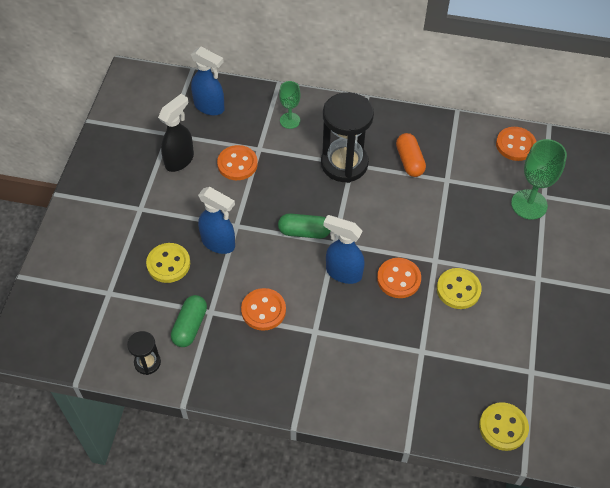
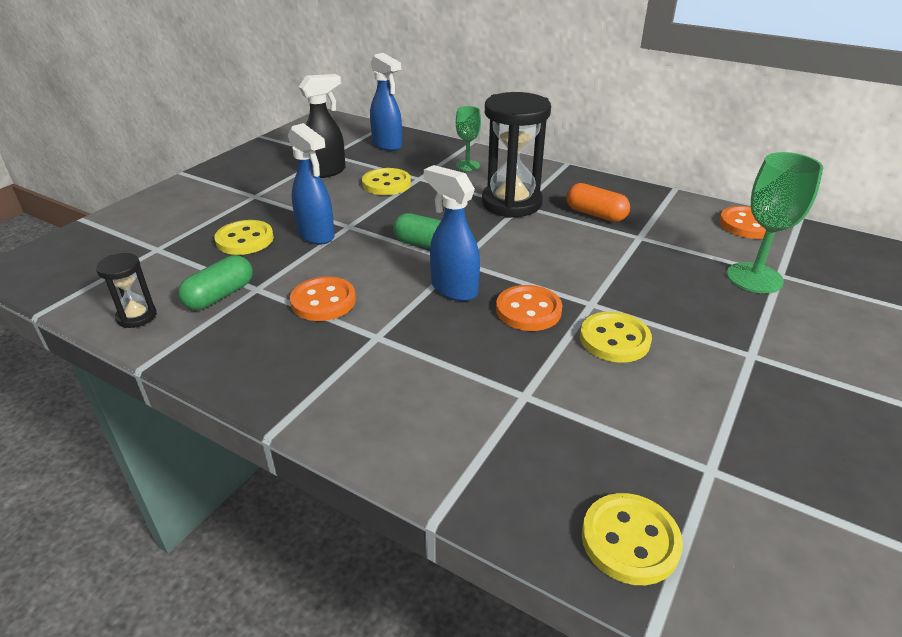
camera: 20 degrees right, 20 degrees down
orange button [217,145,258,180] -> yellow button [362,168,411,195]
orange capsule [396,133,426,177] -> orange capsule turned 60 degrees counterclockwise [566,183,630,222]

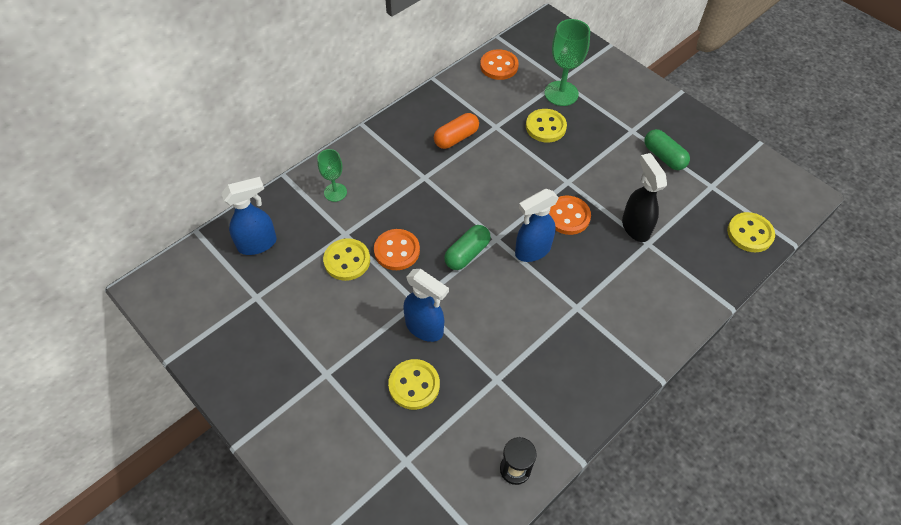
camera: 75 degrees left, 20 degrees up
green capsule [178,255,253,310] -> green capsule moved to [644,129,690,170]
blue spray bottle [288,123,335,244] -> blue spray bottle turned 60 degrees clockwise [403,269,449,342]
orange button [290,276,356,321] -> orange button moved to [374,229,420,270]
black spray bottle [299,74,345,178] -> black spray bottle moved to [622,153,667,242]
black hourglass [482,92,551,218] -> none
yellow button [580,312,652,363] -> yellow button moved to [526,109,567,142]

